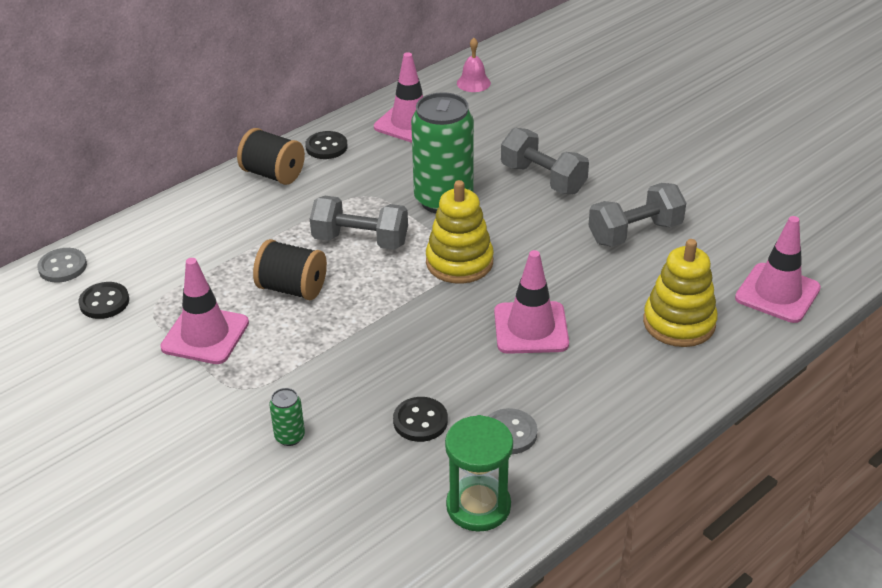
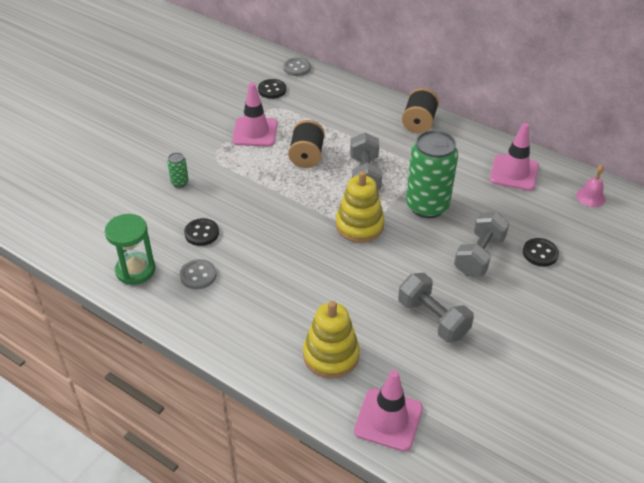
camera: 75 degrees right, 5 degrees up
black button [305,131,348,159] -> black button moved to [523,238,559,267]
pink traffic cone [494,250,569,354] -> none

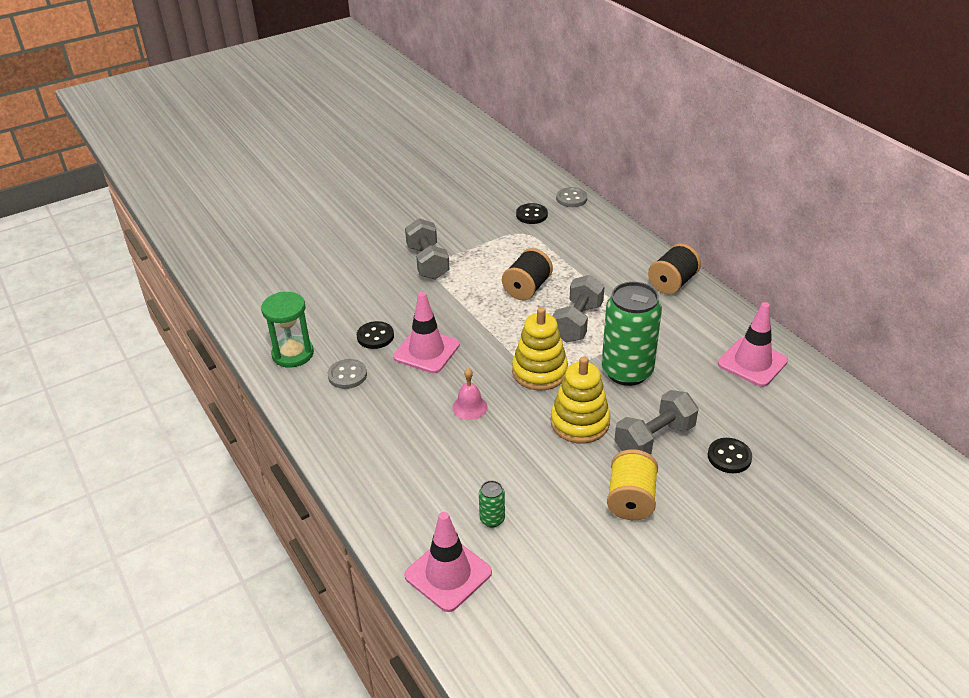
camera: 25 degrees right, 5 degrees down
green can [167,153,189,188] -> green can moved to [479,480,505,528]
pink traffic cone [232,83,277,146] -> pink traffic cone moved to [393,292,460,373]
yellow stacking toy [303,301,360,378] -> yellow stacking toy moved to [551,356,610,443]
grey dumbbell [398,273,474,342] -> grey dumbbell moved to [405,218,450,280]
pink bell [576,165,605,207] -> pink bell moved to [452,368,488,420]
none -> yellow spool [607,449,658,520]

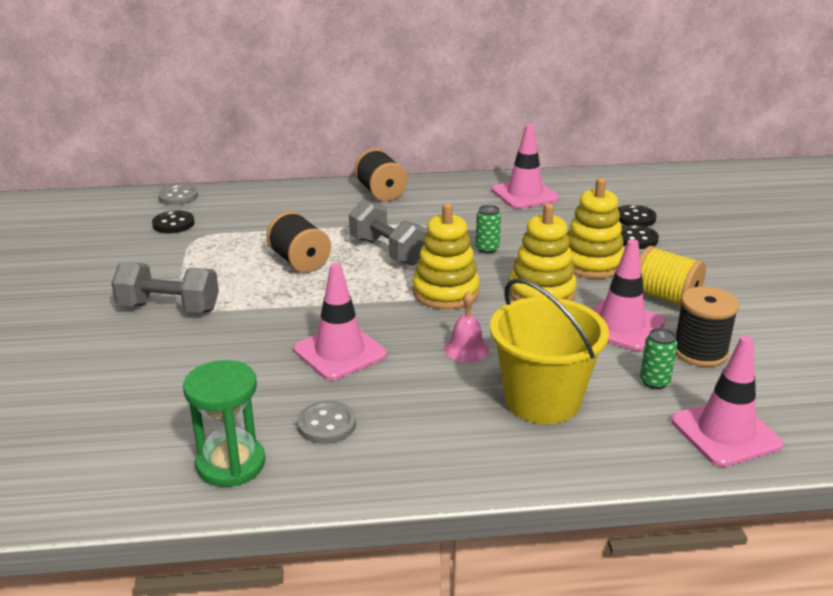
camera: 65 degrees left, 10 degrees down
black button [357,321,394,349] -> black button moved to [617,205,656,227]
green can [602,282,662,386] -> green can [476,205,501,254], size x0.42
grey dumbbell [614,390,699,454] -> yellow stacking toy [567,178,624,279]
none -> yellow bucket [490,278,609,424]
none -> pink traffic cone [593,239,665,351]
none -> black spool [676,286,739,367]

